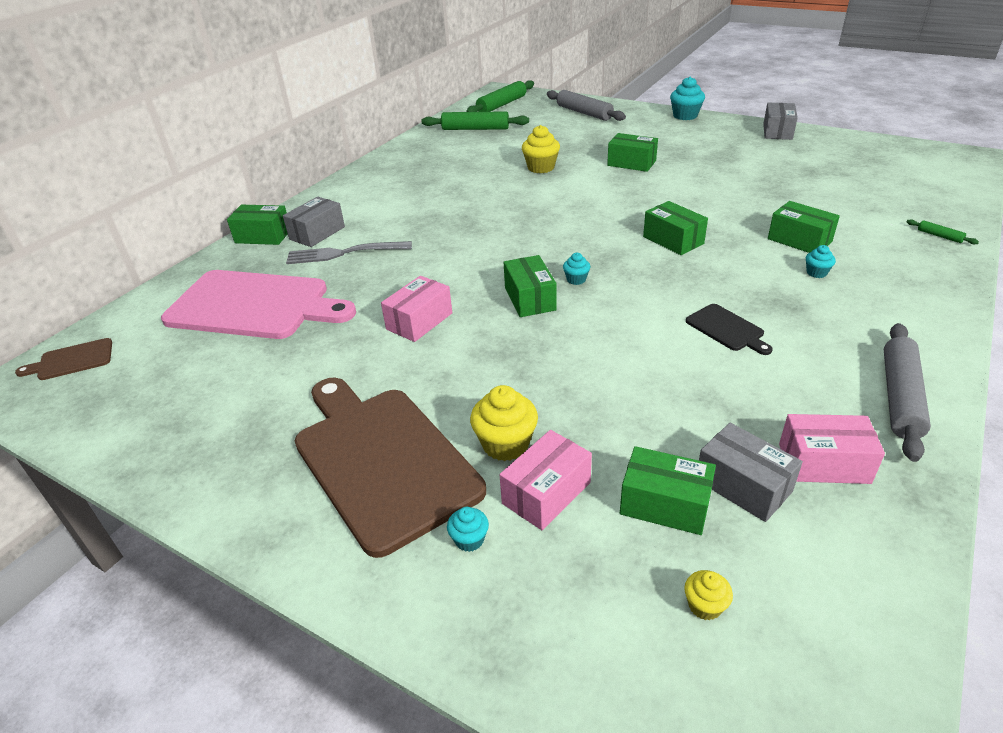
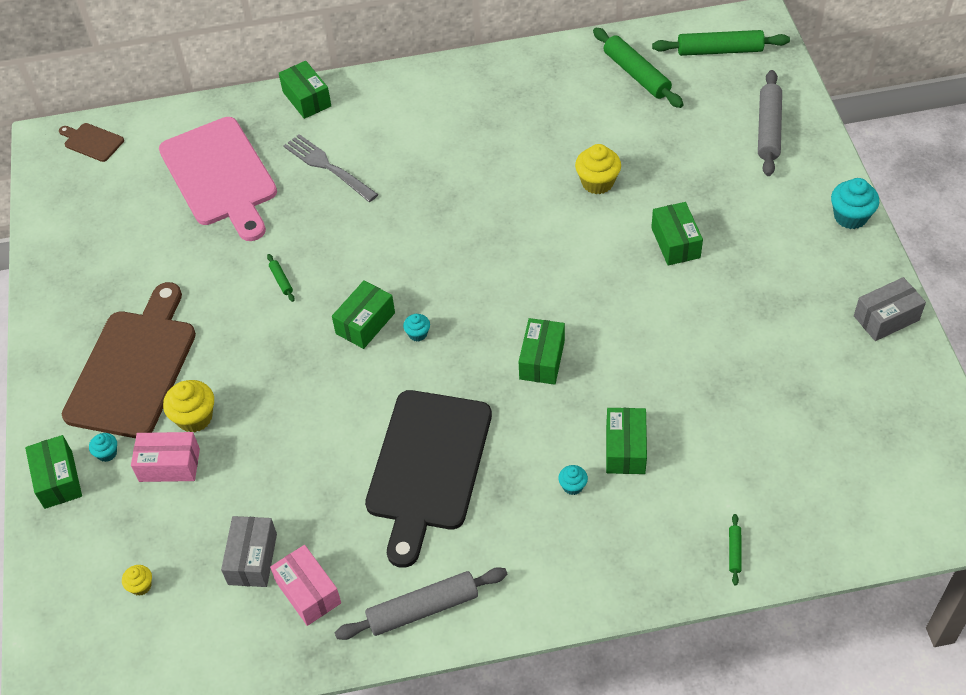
camera: 50 degrees right, 15 degrees up
grey box [283,197,345,247] -> none
pink box [381,276,452,342] -> green rolling pin [267,254,295,302]
green box [620,446,716,535] -> green box moved to [25,435,82,509]
black cutting board [686,304,773,355] -> black cutting board [365,390,492,568], size x2.33

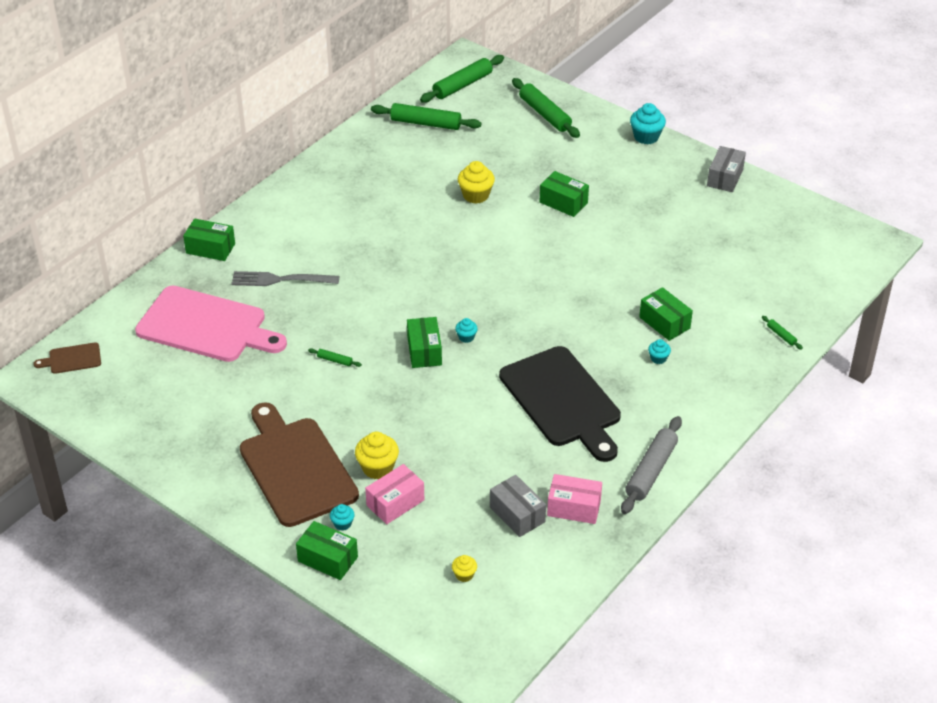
camera: 45 degrees left, 10 degrees down
green box [519,318,565,385] -> none
grey rolling pin [758,70,782,176] -> green rolling pin [512,78,580,138]

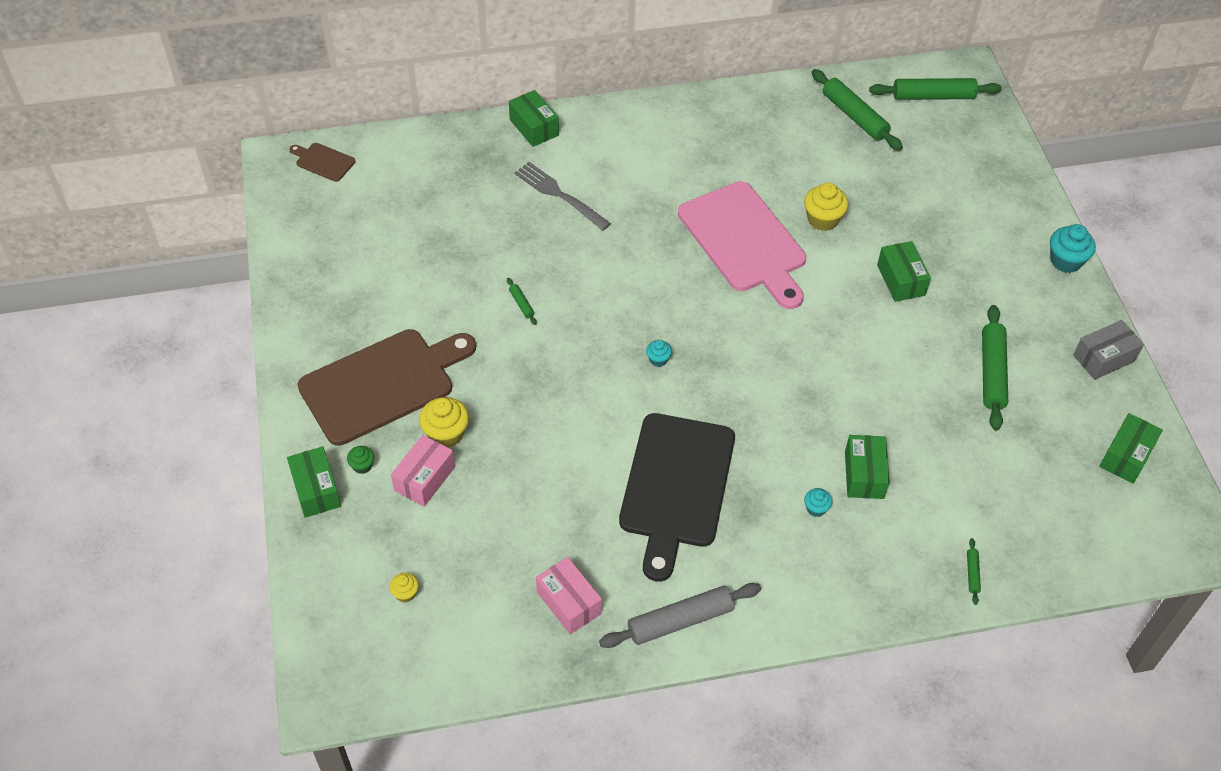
camera: 40 degrees right, 10 degrees up
pink cutting board [135,286,287,362] -> pink cutting board moved to [678,181,806,309]
brown cutting board [240,402,359,527] -> brown cutting board turned 45 degrees clockwise [298,329,476,446]
turquoise cupcake [330,504,355,531] -> green cupcake [347,446,375,474]
pink box [365,464,424,524] -> pink box turned 60 degrees counterclockwise [391,435,455,507]
green box [407,317,442,368] -> green box moved to [1099,413,1163,484]
grey box [490,475,546,537] -> none
green rolling pin [512,78,580,138] -> green rolling pin moved to [982,305,1008,430]

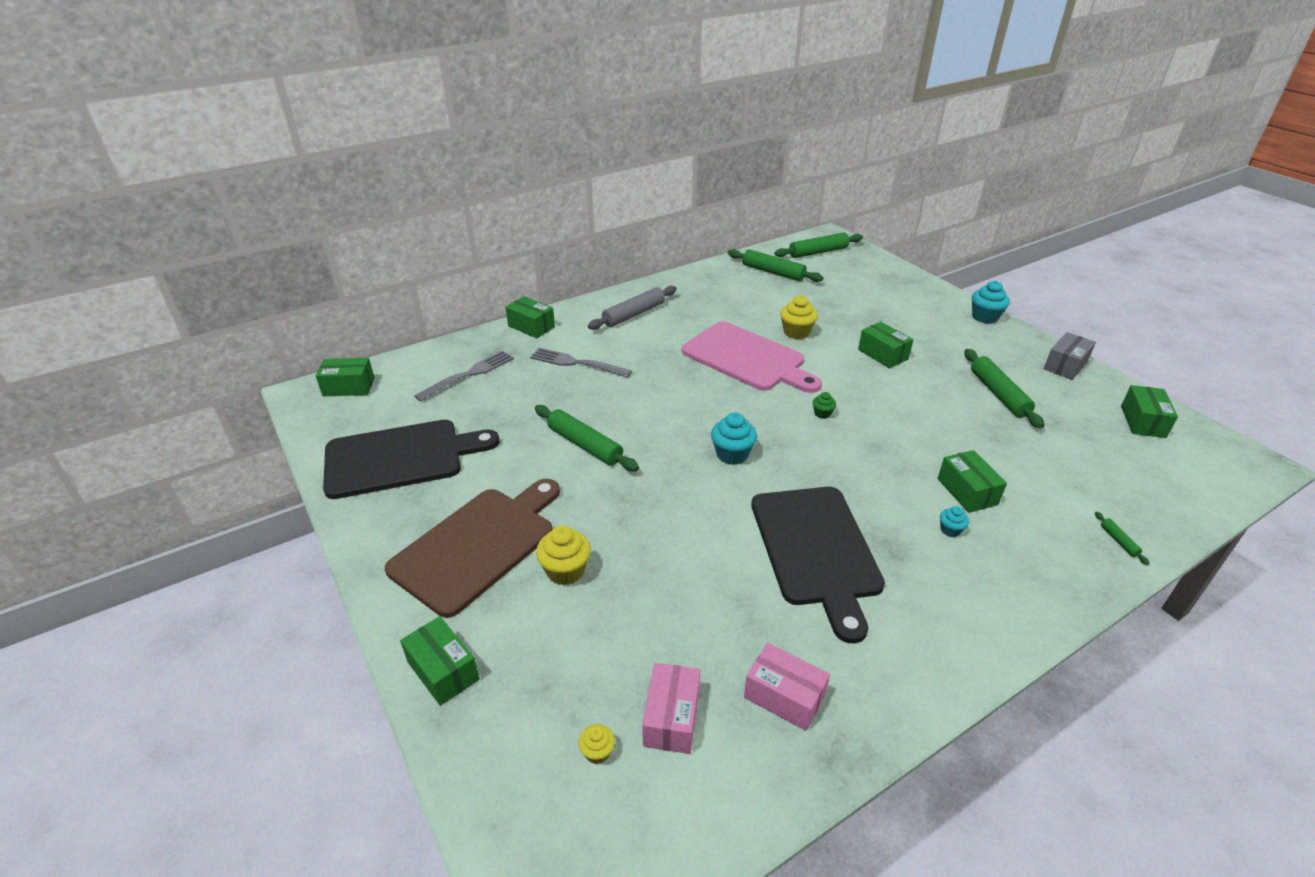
camera: 20 degrees left, 15 degrees down
brown cutting board [289,143,355,182] -> green box [316,358,374,397]
green cupcake [347,446,375,474] -> green cupcake moved to [813,392,836,419]
pink box [391,435,455,507] -> pink box moved to [642,663,700,754]
green rolling pin [507,278,536,325] -> green rolling pin [535,405,639,471], size x2.28
grey rolling pin [599,583,761,648] -> grey rolling pin moved to [588,286,677,330]
turquoise cupcake [646,340,672,367] -> turquoise cupcake [711,412,757,465], size x1.82
none -> black cutting board [323,420,500,499]
none -> grey fork [415,351,514,401]

